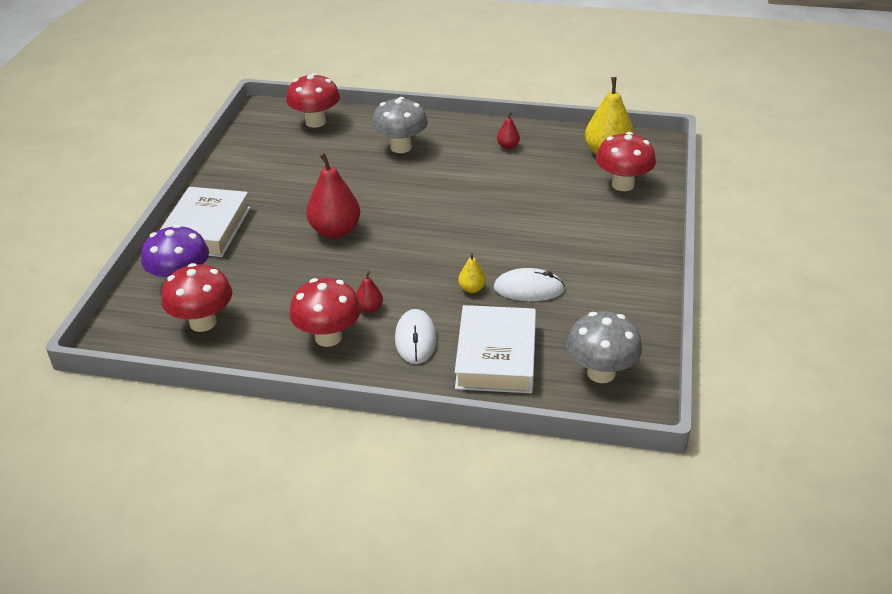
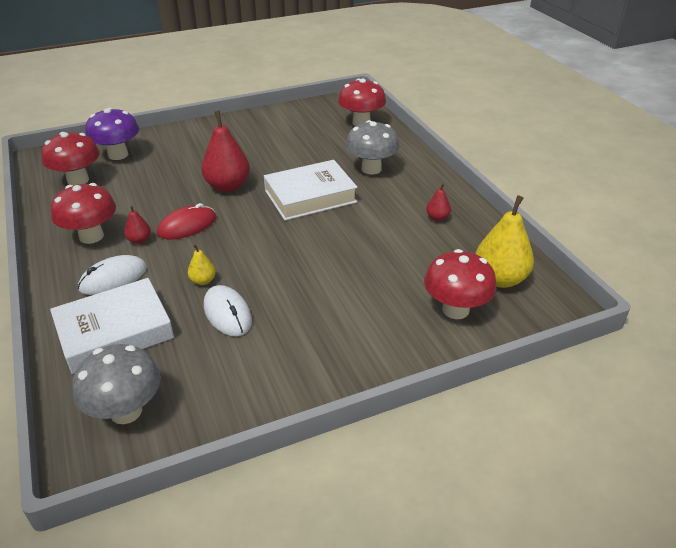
camera: 55 degrees right, 0 degrees up
white book [160,187,250,257] -> white book moved to [264,160,358,220]
none -> red mouse [157,203,216,239]

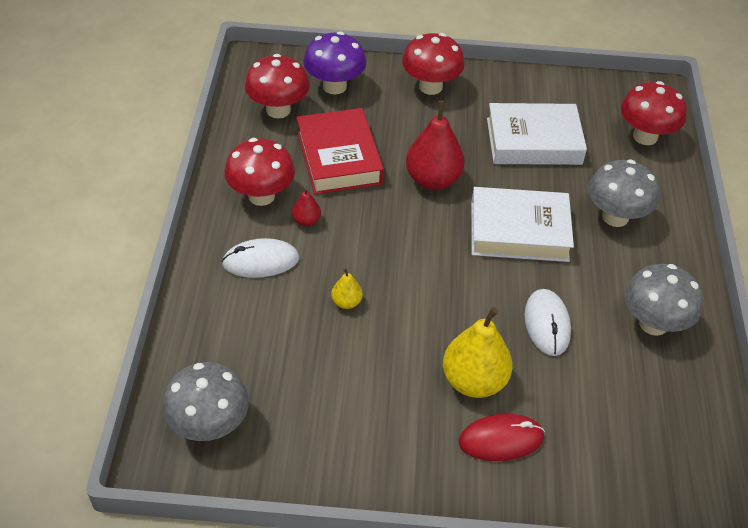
camera: 25 degrees right, 10 degrees up
white book [50,278,174,374] -> white book moved to [487,103,587,165]
red mouse [157,203,216,239] -> red mouse moved to [459,414,545,461]
white mouse [204,285,252,336] -> white mouse moved to [525,289,571,356]
red mushroom [424,249,497,319] -> red mushroom moved to [402,33,465,95]
red pear [426,183,451,221] -> grey mushroom [625,264,703,336]
yellow pear [475,195,534,288] -> yellow pear moved to [443,307,513,398]
none -> red book [297,108,384,194]

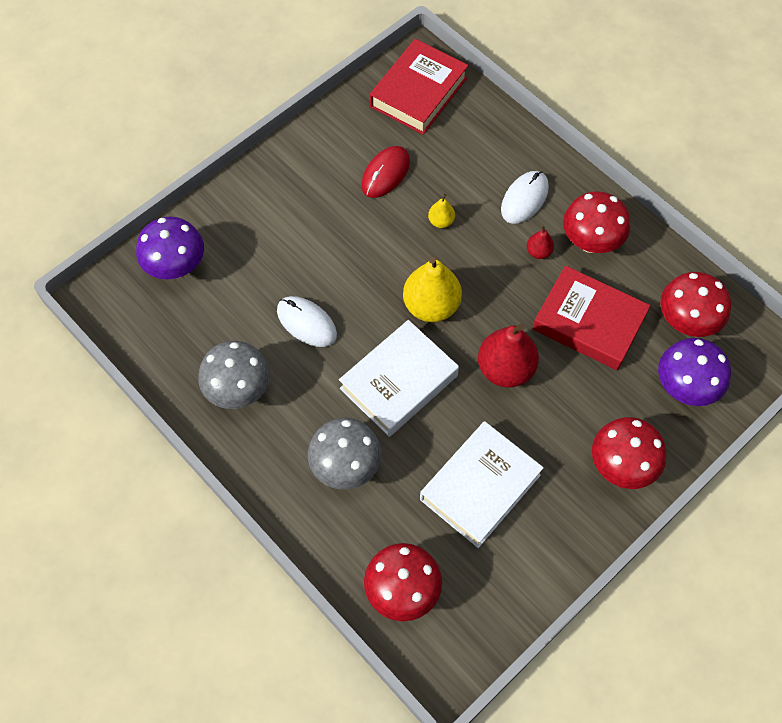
camera: 135 degrees right, 15 degrees up
grey mushroom [163,362,249,441] -> red book [370,39,469,135]
yellow pear [443,307,513,398] -> yellow pear moved to [403,257,462,322]
red mouse [459,414,545,461] -> red mouse moved to [361,146,410,198]
none -> purple mushroom [136,217,204,279]

